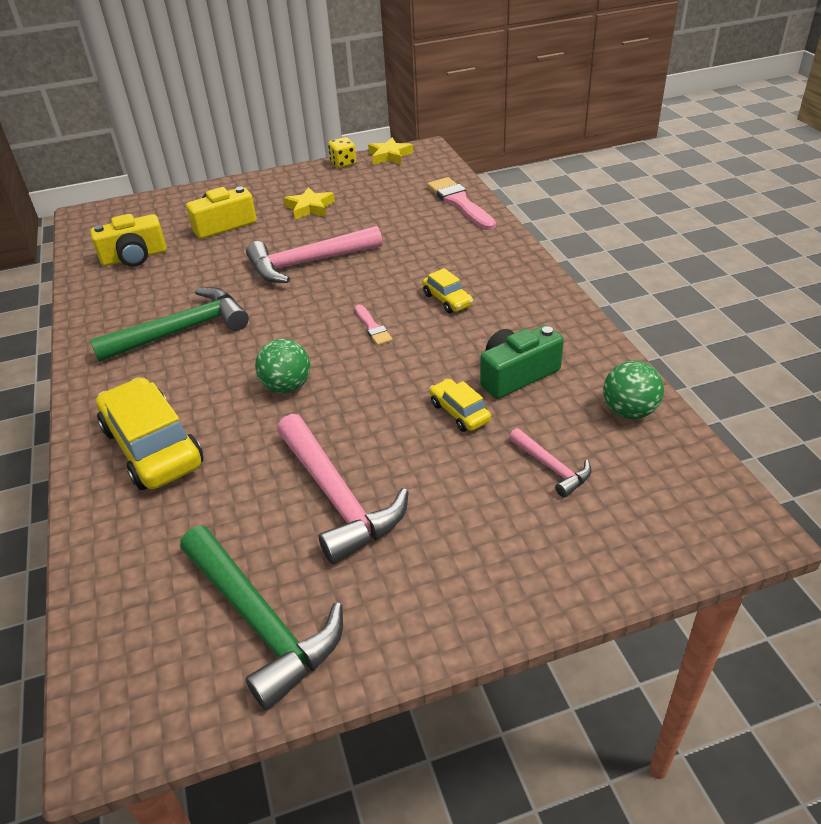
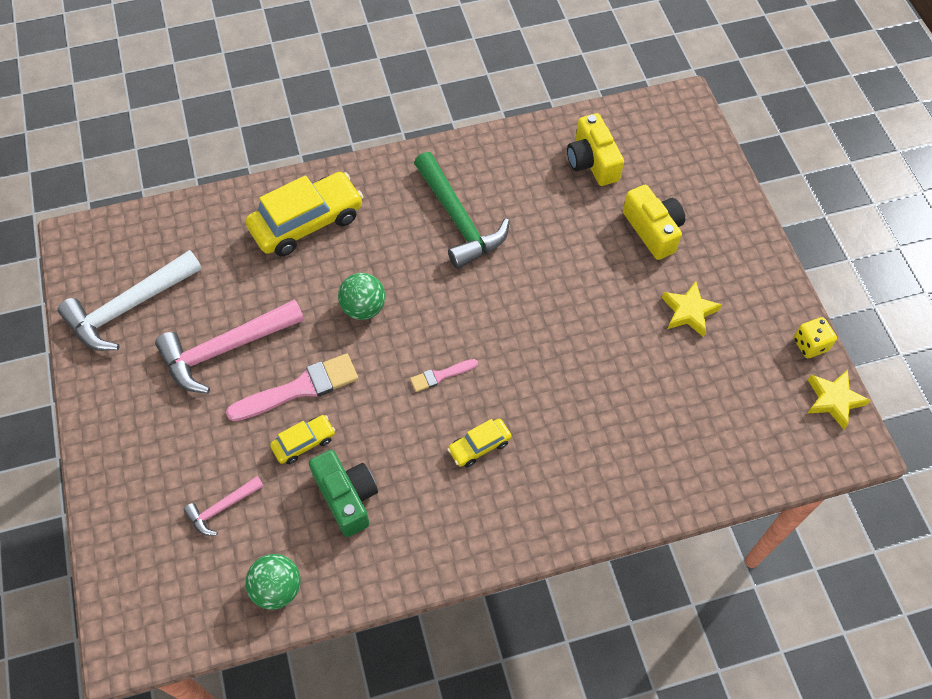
camera: 90 degrees right, 20 degrees up
green hammer [180,526,343,710] -> white hammer [58,250,202,351]
pink hammer [246,226,382,283] -> none
pink brush [427,177,496,230] -> pink brush moved to [226,354,358,421]

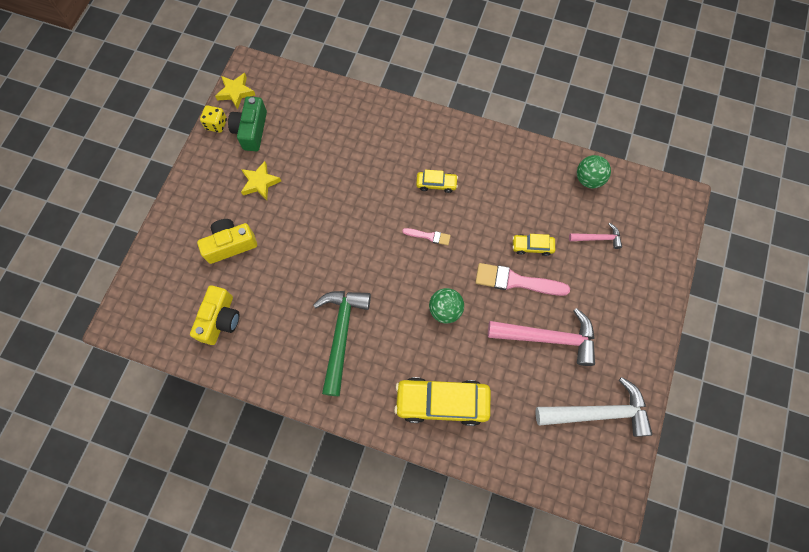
camera: 145 degrees left, 10 degrees up
green camera [309,450,378,537] -> green camera moved to [228,96,267,151]
yellow camera [623,185,685,260] -> yellow camera turned 60 degrees clockwise [197,219,257,264]

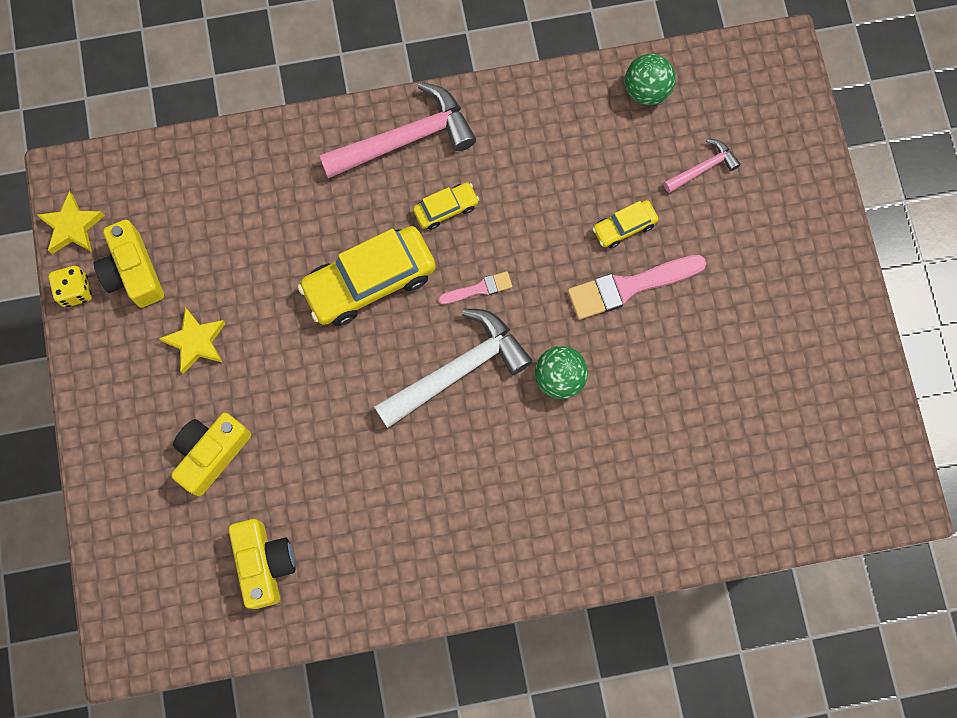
camera: 30 degrees left, 5 degrees up
green camera [228,96,267,151] -> yellow camera [94,220,164,307]
green hammer [313,291,371,396] -> none
yellow car [394,377,491,426] -> yellow car moved to [297,226,436,326]
pink hammer [488,308,595,366] -> pink hammer moved to [319,82,476,178]
white hammer [536,377,653,437] -> white hammer moved to [374,308,533,428]

